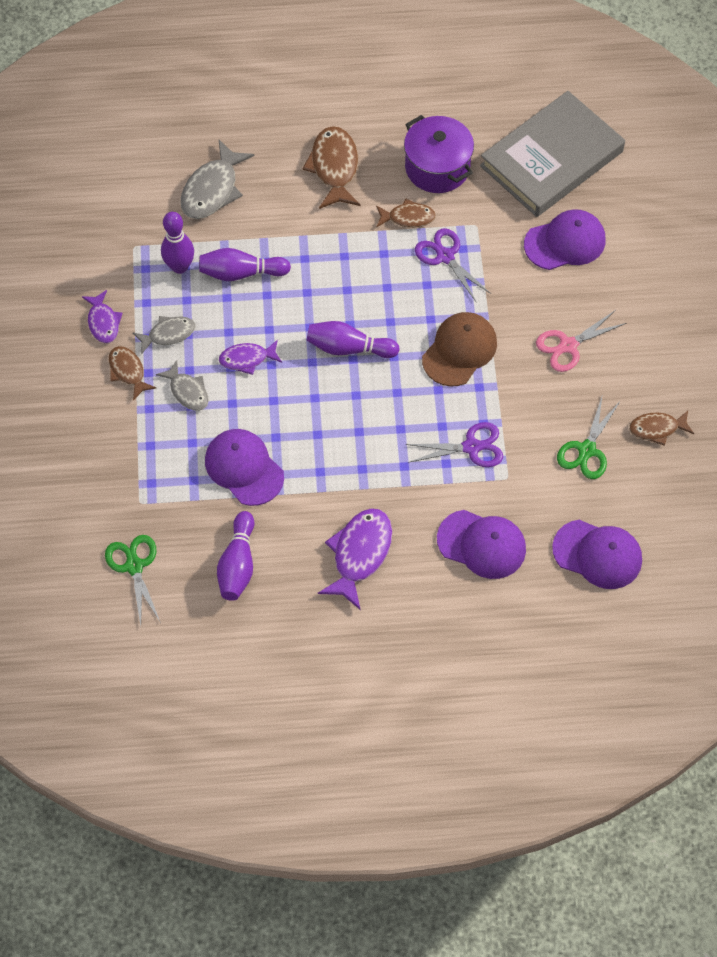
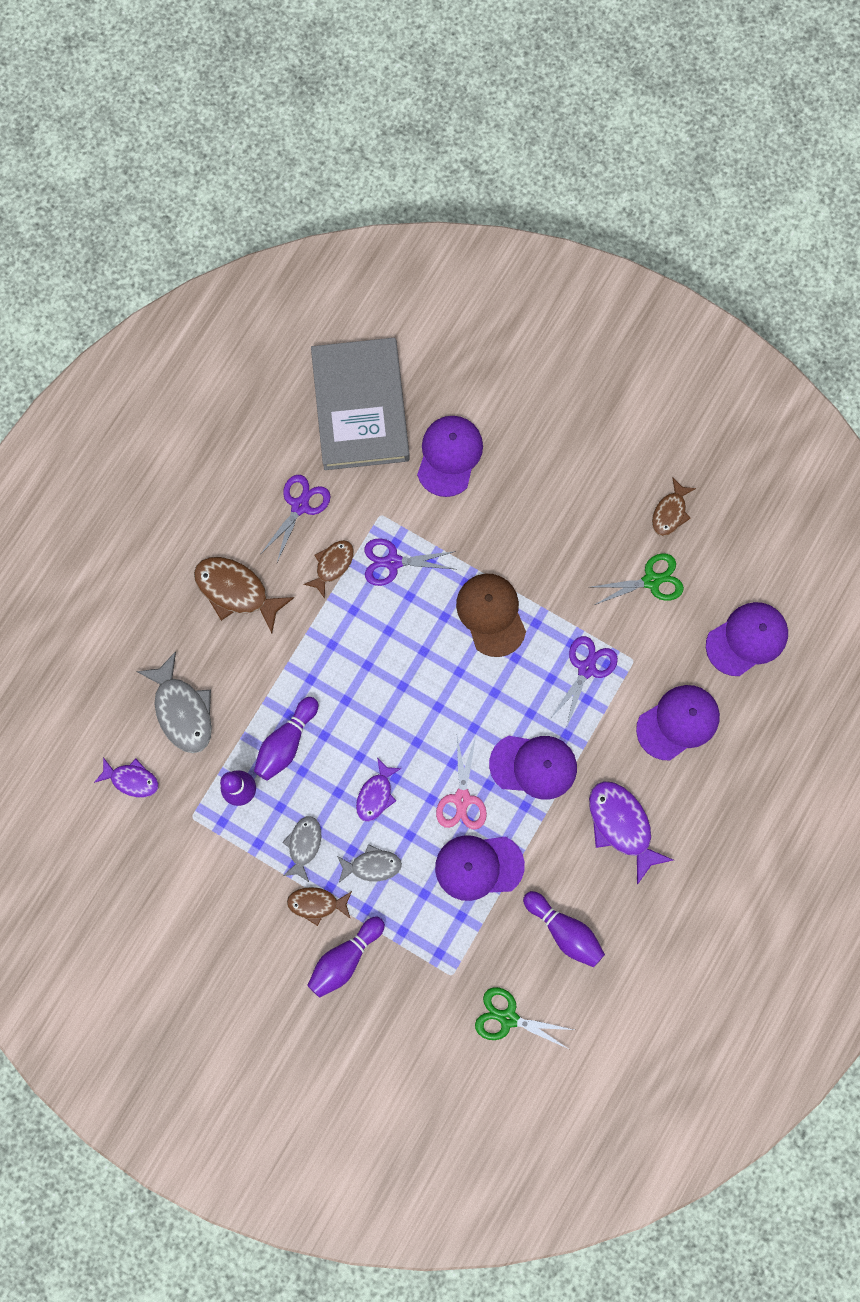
camera: 55 degrees left, 15 degrees up
purple fish [82,290,123,343] -> purple fish moved to [94,757,159,797]
purple bowling pin [306,321,400,358] -> purple bowling pin moved to [307,917,385,998]
purple pot [404,115,474,193] -> purple scissors [261,475,331,562]
pink scissors [536,310,626,372] -> pink scissors moved to [436,736,487,830]
green scissors [557,394,621,479] -> green scissors turned 75 degrees counterclockwise [592,553,684,605]
none -> purple cap [489,736,577,800]

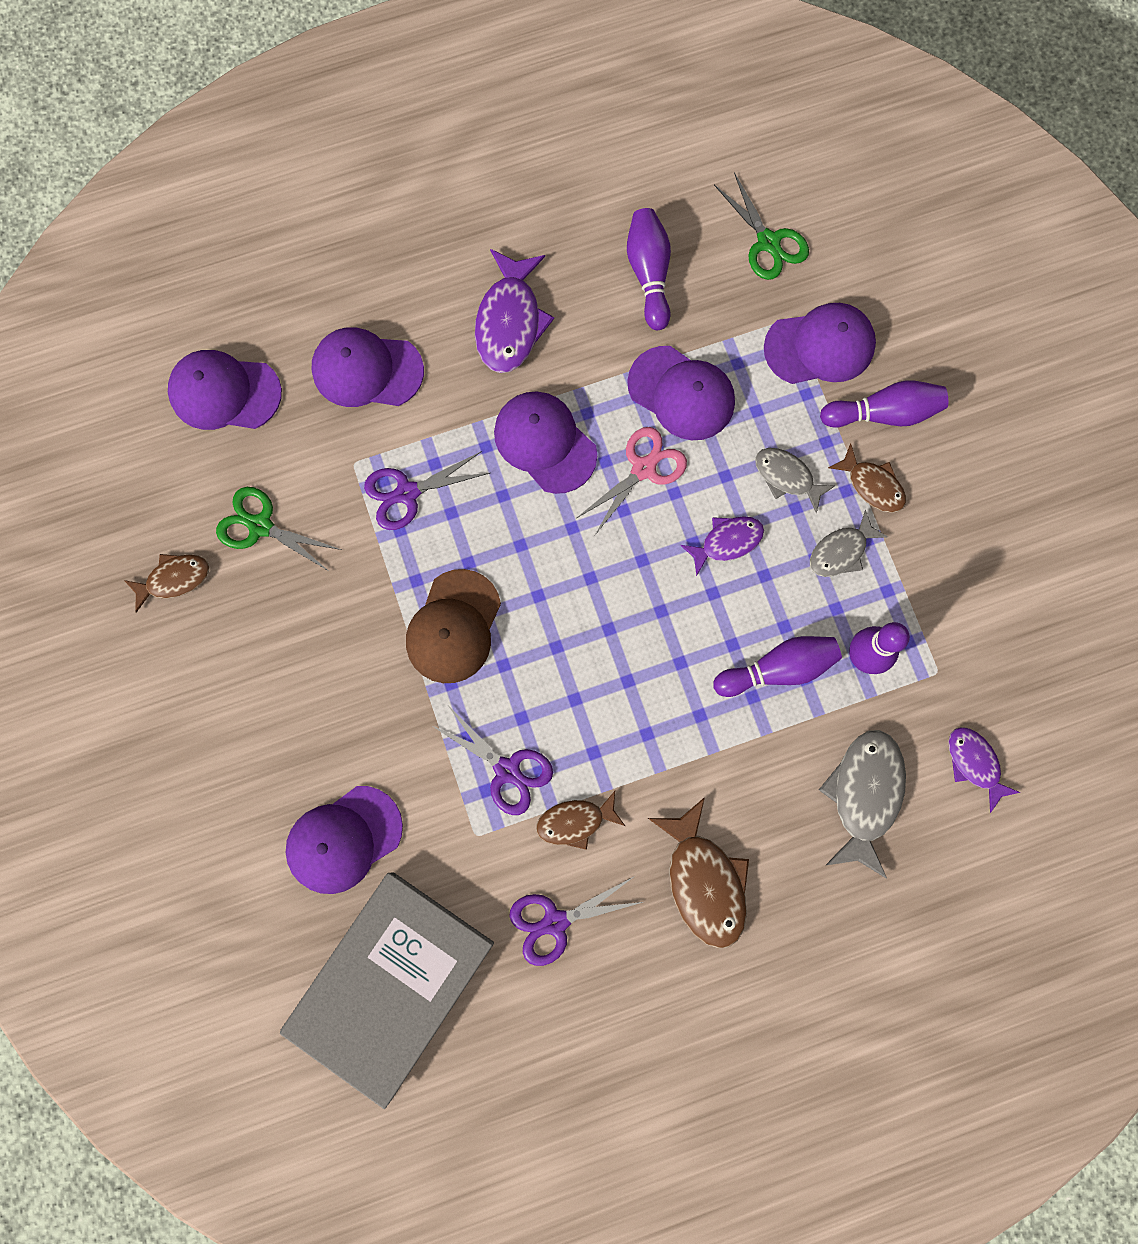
camera: 140 degrees left, 0 degrees up
none -> purple cap [764,303,876,384]

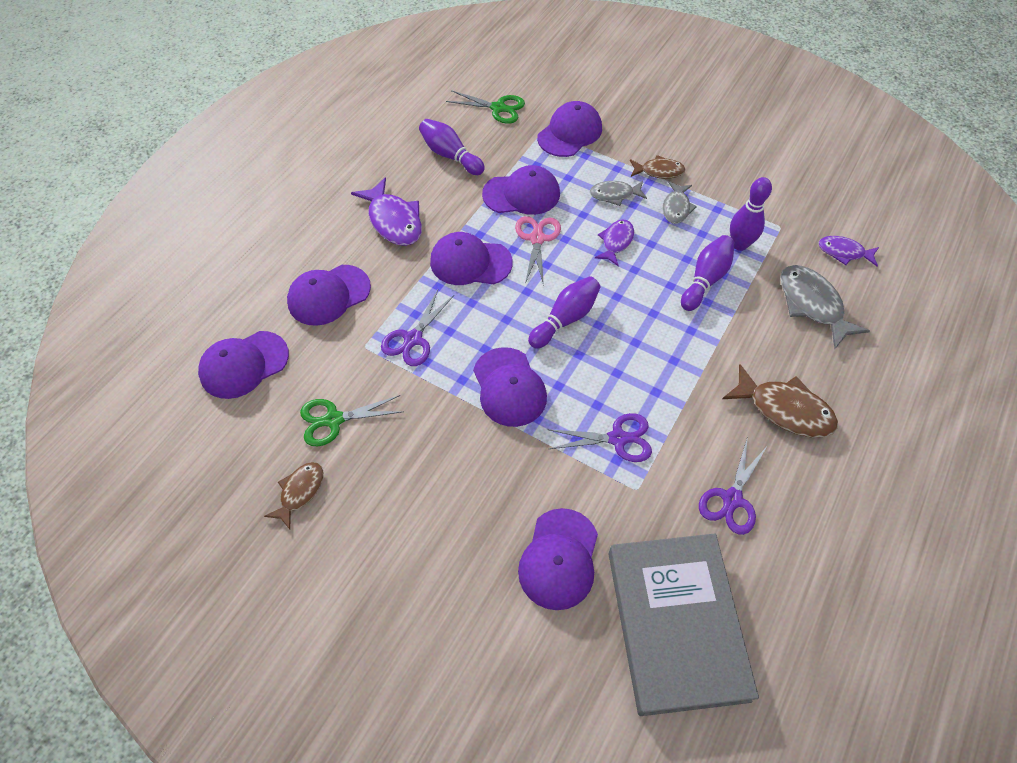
camera: 40 degrees left, 20 degrees down
brown cap [406,569,501,683] -> purple cap [473,347,547,427]
brown fish [536,791,625,850] -> none
purple bowling pin [820,380,948,428] -> purple bowling pin moved to [528,276,601,349]

